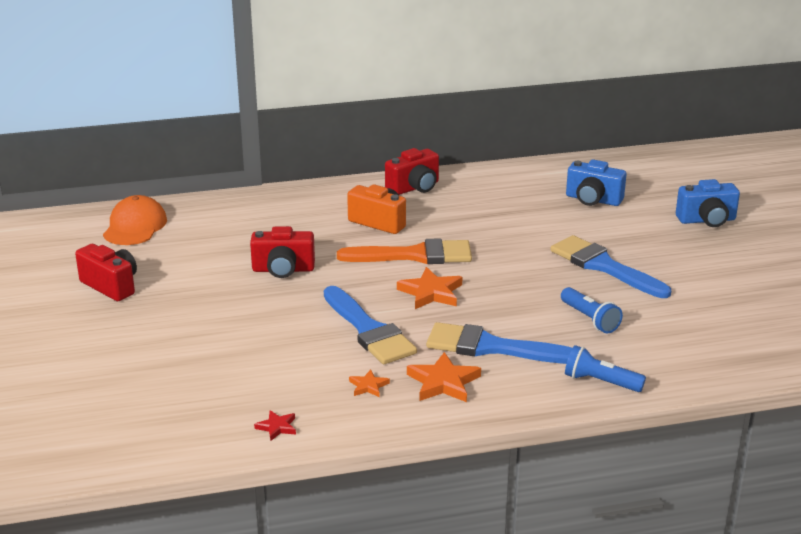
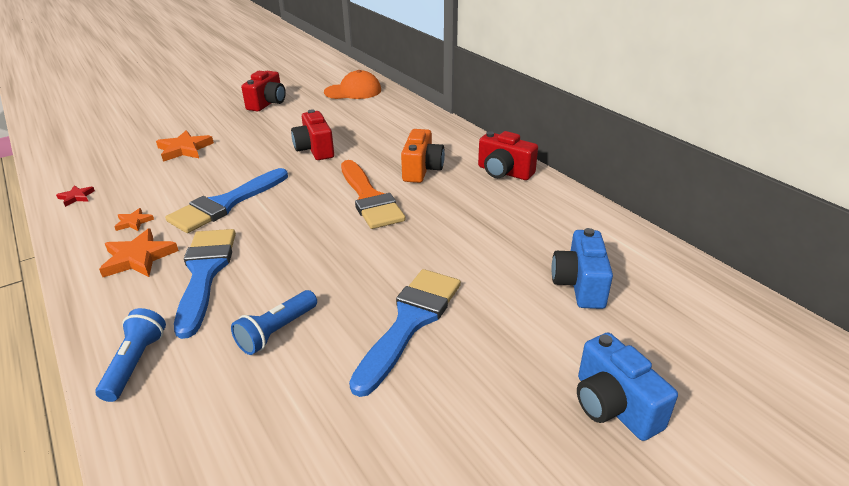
camera: 70 degrees right, 5 degrees up
orange star [397,267,462,309] -> orange star moved to [156,130,214,162]

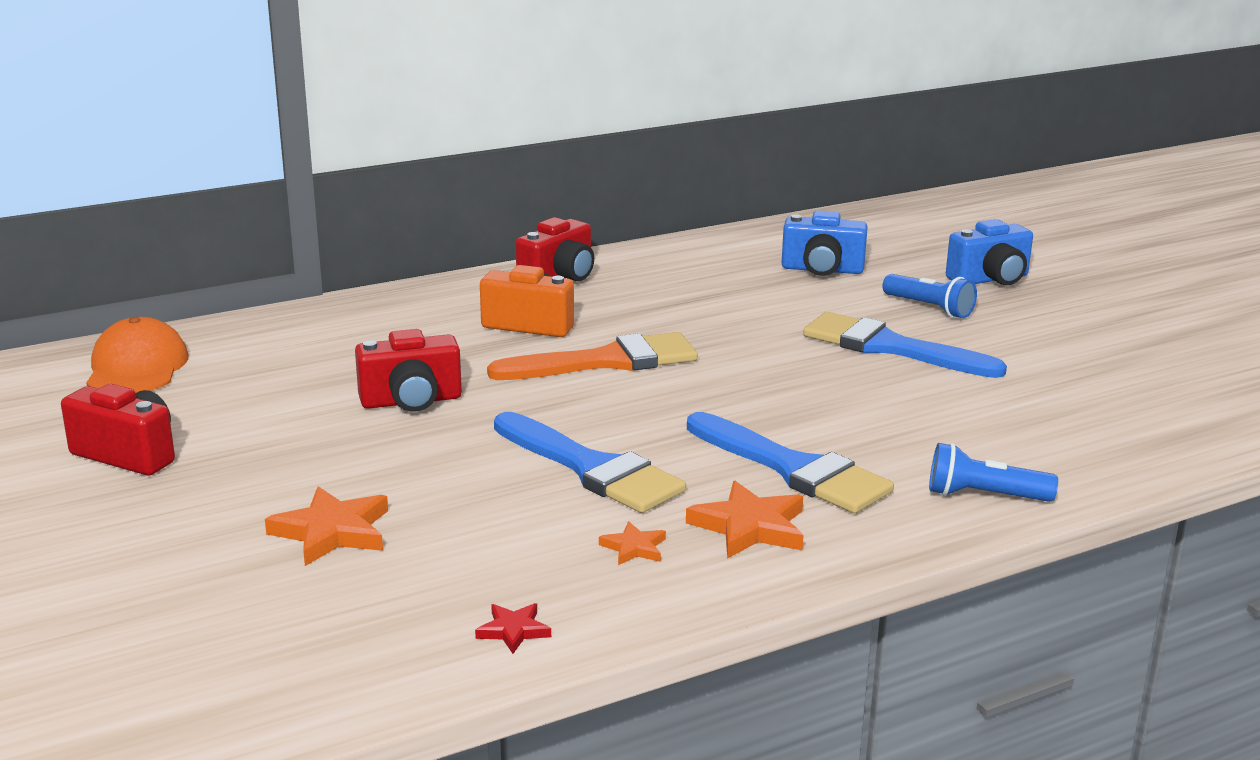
camera: 85 degrees left, 10 degrees down
blue brush [174,229,236,339] -> blue brush turned 135 degrees counterclockwise [687,412,894,513]
blue flashlight [231,290,317,355] -> blue flashlight moved to [883,274,977,318]

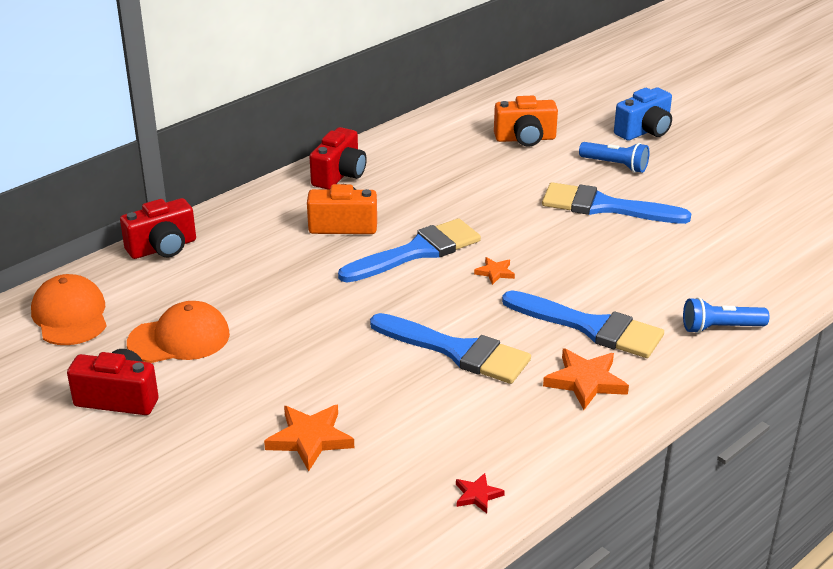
camera: 15 degrees left, 10 degrees up
red camera [355,329,462,412] -> red camera moved to [120,198,196,259]
orange brush [487,332,698,380] -> blue brush [338,218,481,283]
orange star [599,521,666,565] -> orange star moved to [474,257,515,285]
blue camera [782,210,868,276] -> orange camera [494,95,558,147]
none -> orange cap [127,301,230,363]

